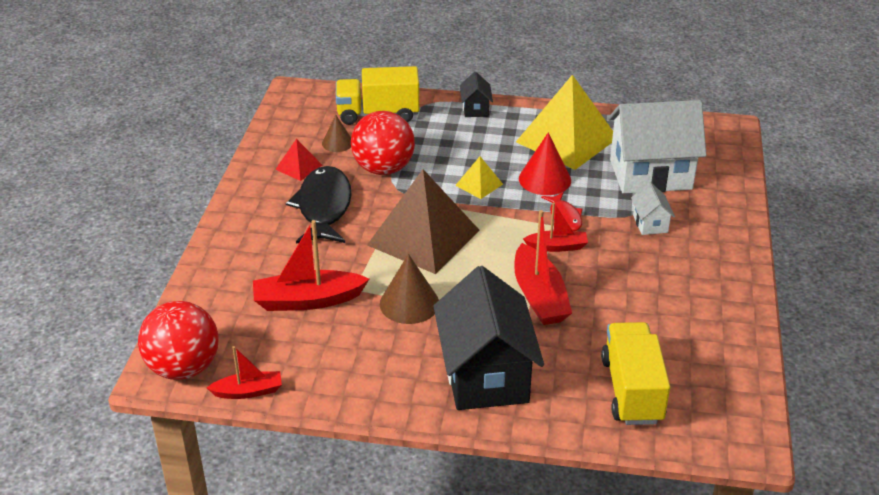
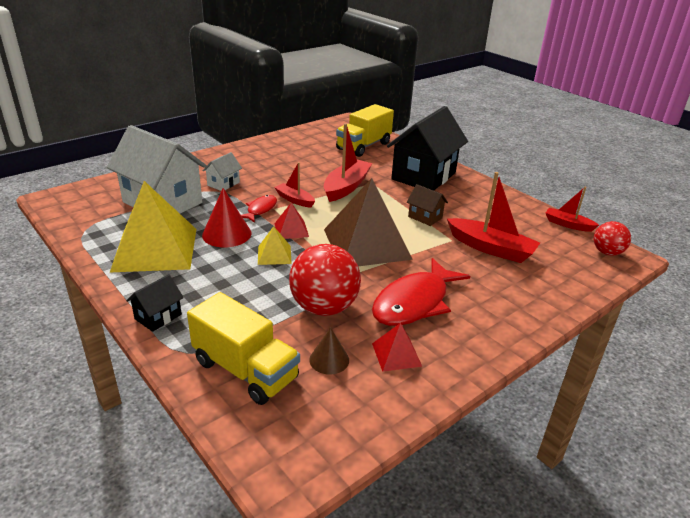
camera: 140 degrees left, 5 degrees down
red ball [138,301,219,380] -> red ball [594,221,631,256], size x0.57
black fish [286,166,352,244] -> red fish [372,258,470,326]
brown cone [380,254,439,324] -> brown house [407,184,448,226]
none -> red pyramid [274,203,309,239]

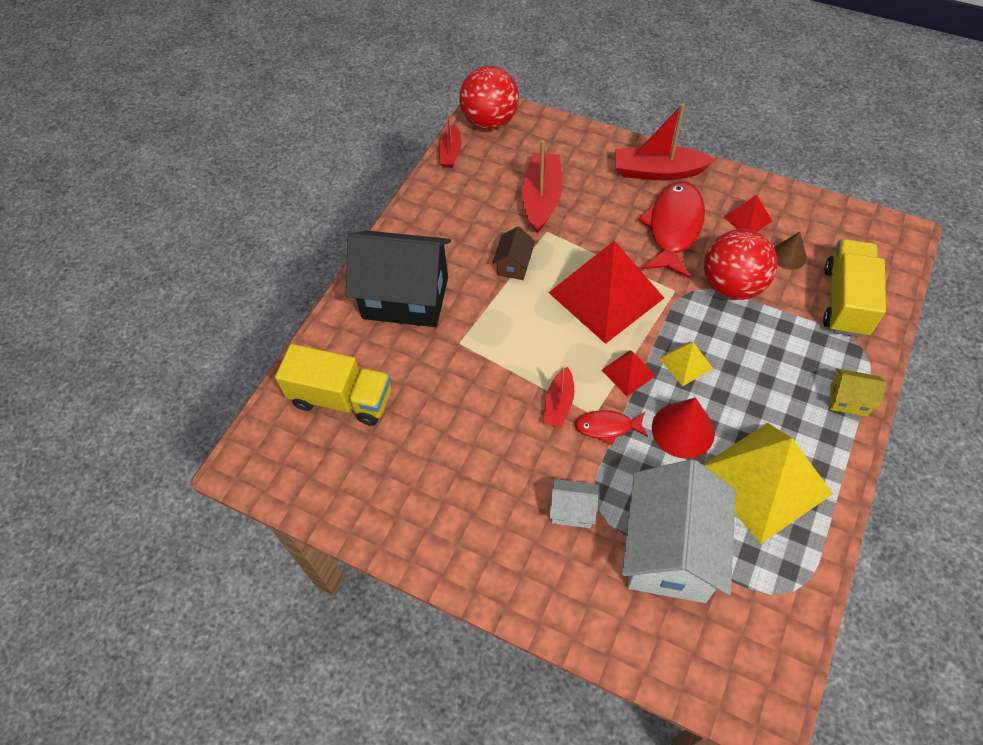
camera: 110 degrees left, 25 degrees up
black house [126,274,184,332] -> yellow house [830,368,887,417]
red boat [324,123,373,202] -> red boat moved to [615,103,716,181]
brown pyramid [324,178,413,266] -> red pyramid [548,240,664,344]
red fish [372,258,470,326] -> red fish turned 90 degrees counterclockwise [638,181,705,279]
red ball [594,221,631,256] -> red ball [459,66,519,130], size x1.74

